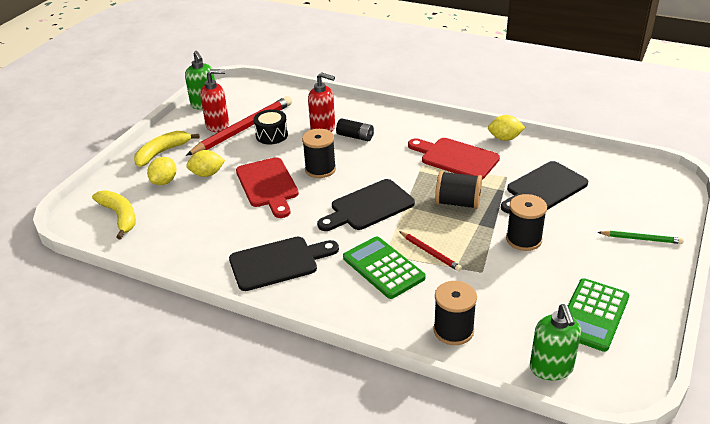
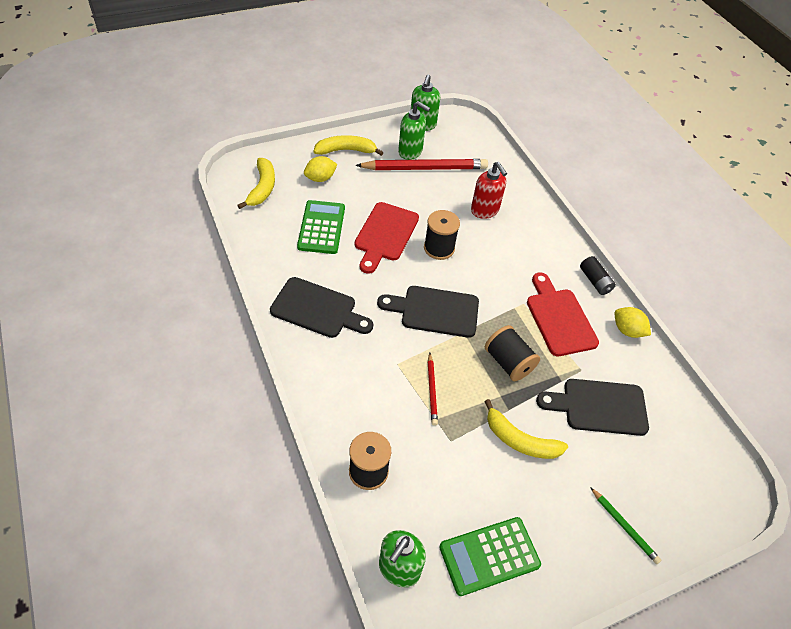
camera: 35 degrees right, 15 degrees up
yellow lemon [186,150,225,177] -> none
red soap dispenser [200,69,229,132] -> green soap dispenser [398,101,430,160]
black drum [253,109,288,144] -> none
black battery [336,118,374,141] -> black battery moved to [580,256,616,295]
green calculator [343,236,426,299] -> green calculator moved to [297,200,345,254]
black spool [506,194,547,251] -> yellow banana [484,399,568,459]

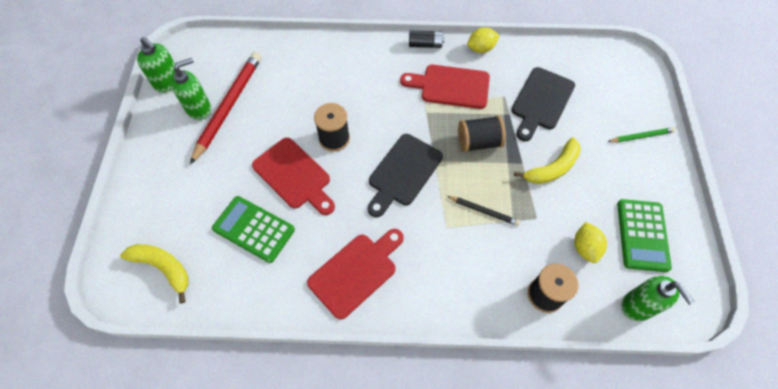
camera: 60 degrees left, 10 degrees up
black cutting board [270,277,373,338] -> red cutting board [307,229,404,320]
yellow lemon [304,156,337,182] -> yellow lemon moved to [574,222,607,263]
yellow banana [314,135,384,156] -> none
red pencil [428,353,438,426] -> black pencil [447,196,520,226]
red soap dispenser [471,162,507,219] -> none

